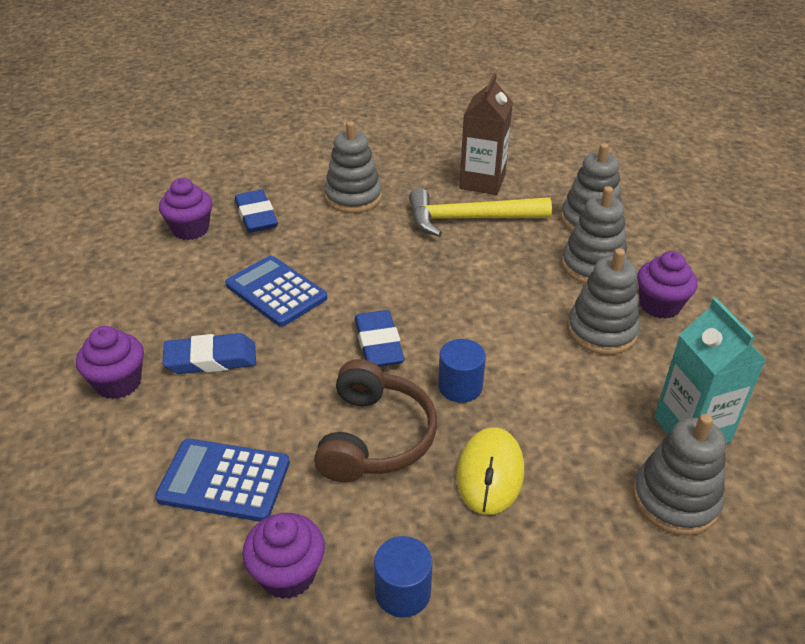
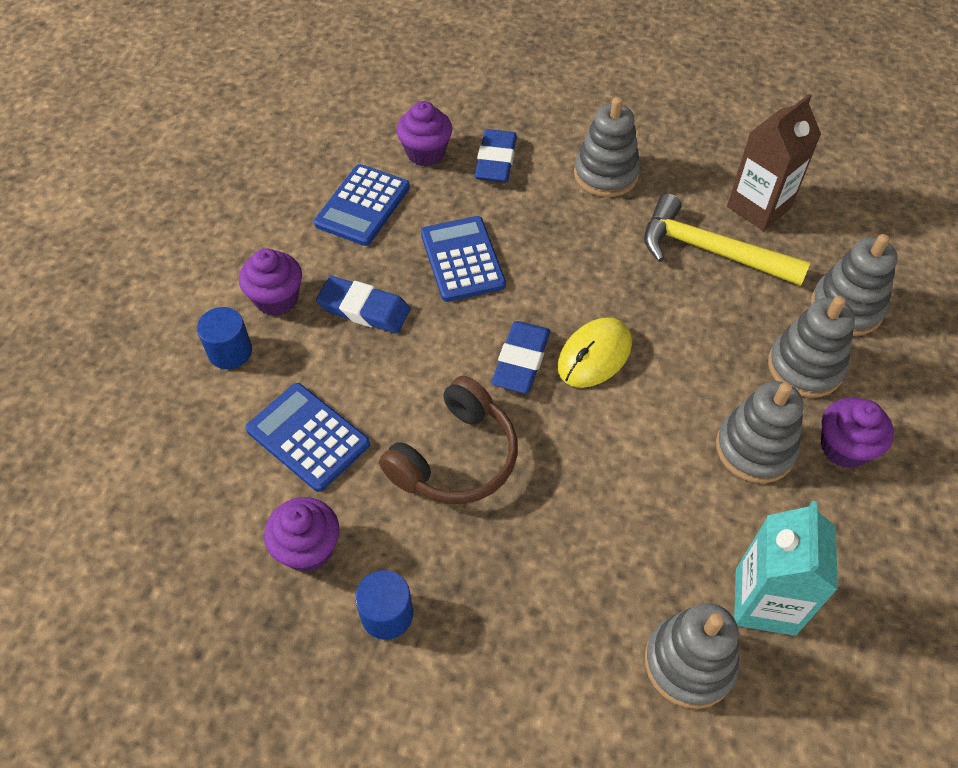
camera: 30 degrees right, 15 degrees up
blue cylinder [438,339,486,403] -> blue cylinder moved to [197,307,252,369]
yellow mouse [456,427,524,515] -> yellow mouse moved to [558,317,632,388]
none -> blue calculator [314,164,410,246]

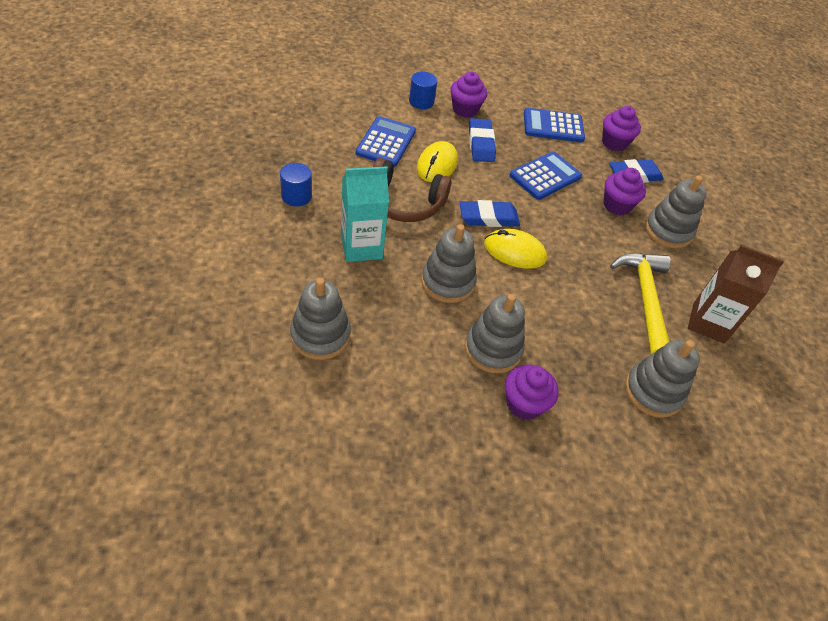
camera: 60 degrees right, 5 degrees down
purple cupcake [264,497,339,572] -> purple cupcake moved to [603,168,646,215]
turquoise carton [734,501,838,636] -> turquoise carton moved to [341,166,389,262]
grey stacking toy [768,296,855,398] -> grey stacking toy moved to [421,224,477,303]
none -> yellow mouse [417,141,458,182]

